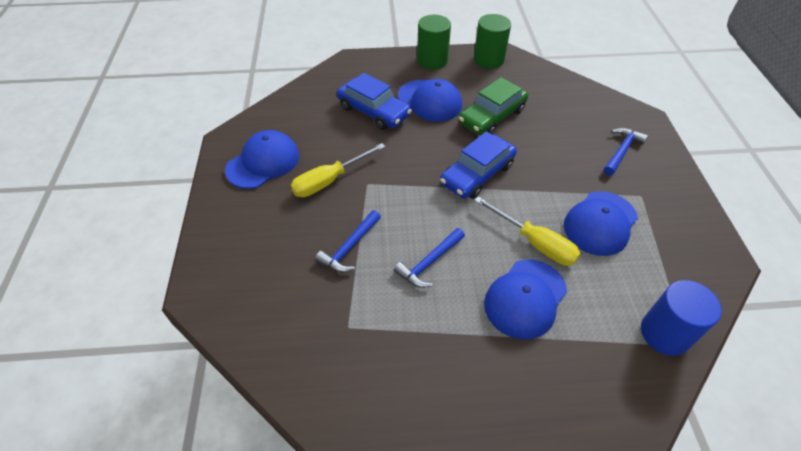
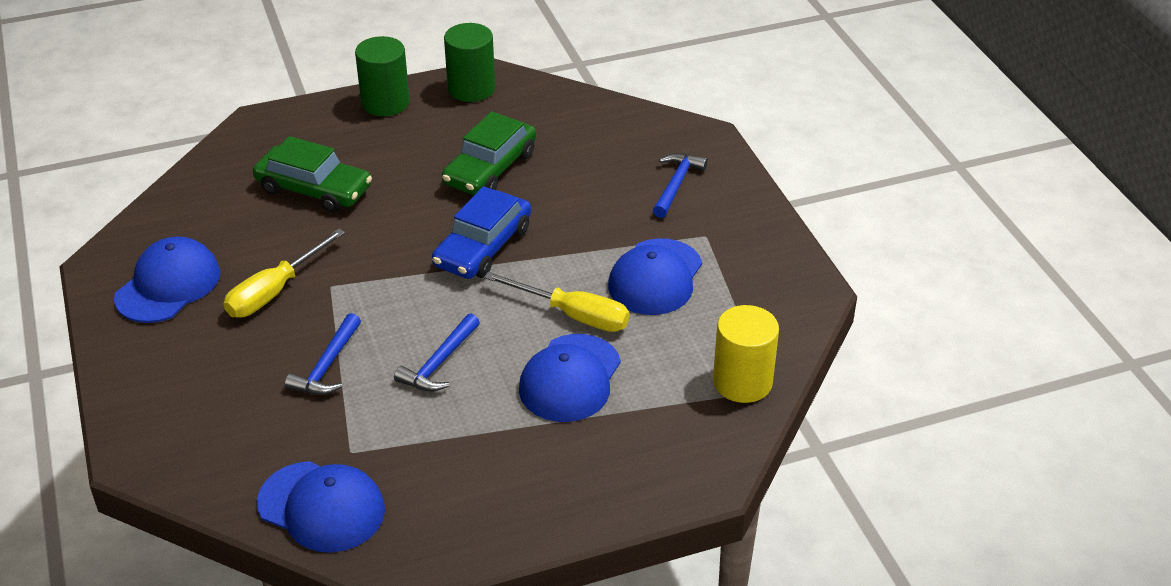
camera: 15 degrees left, 10 degrees down
blue car [337,73,412,130] -> green car [253,136,372,212]
blue cap [398,79,462,122] -> blue cap moved to [257,461,385,553]
blue cylinder [641,280,722,356] -> yellow cylinder [713,305,779,403]

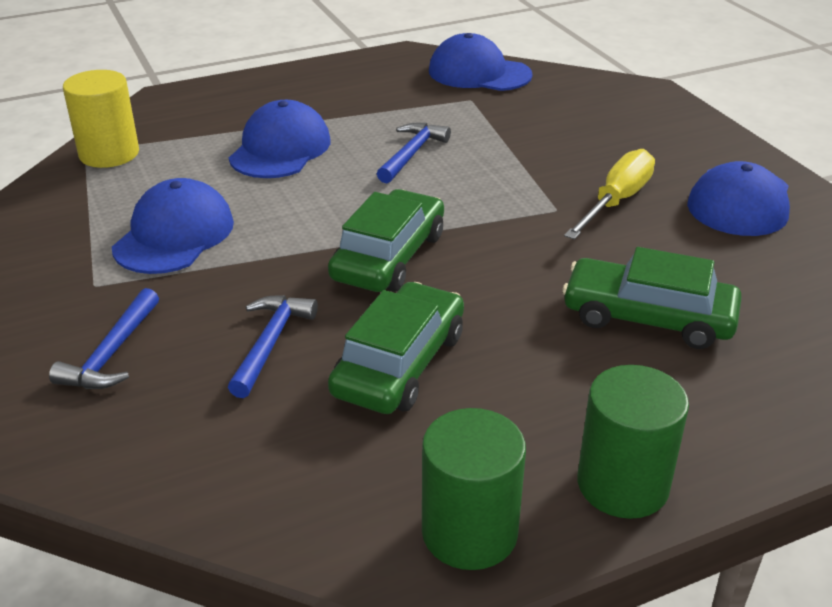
camera: 175 degrees right, 5 degrees down
blue hammer [285,313,361,395] -> blue hammer moved to [228,295,318,398]
blue car [432,186,531,279] -> green car [328,189,444,292]
yellow screwdriver [484,272,630,332] -> none

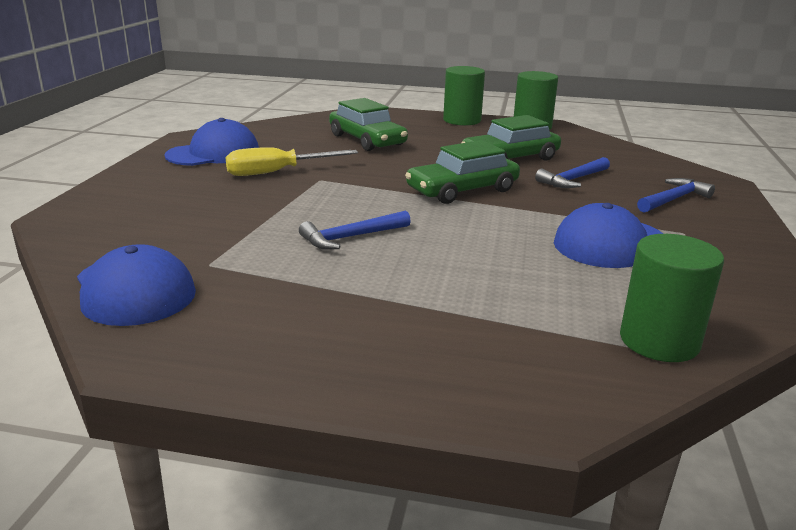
camera: 145 degrees left, 10 degrees down
yellow cylinder [63,70,139,168] -> green cylinder [620,234,724,362]
blue cap [229,100,330,178] -> none

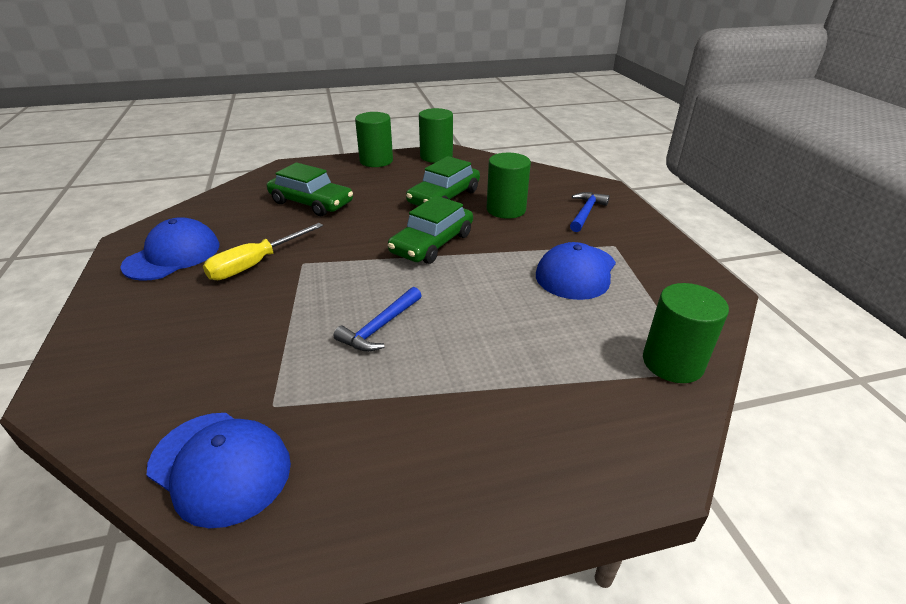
camera: 25 degrees left, 10 degrees up
blue hammer [535,157,610,188] -> green cylinder [487,153,531,219]

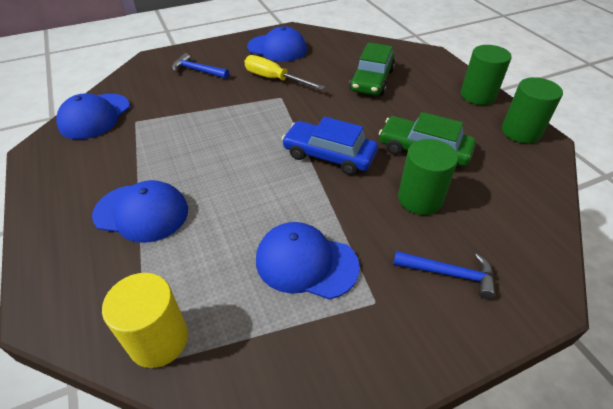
camera: 80 degrees right, 10 degrees up
blue hammer [334,287,422,352] -> blue hammer moved to [172,53,229,79]
green car [388,196,473,264] -> blue car [282,117,378,175]
green cylinder [643,283,729,383] -> yellow cylinder [102,273,188,368]
none -> blue cap [92,180,188,243]

